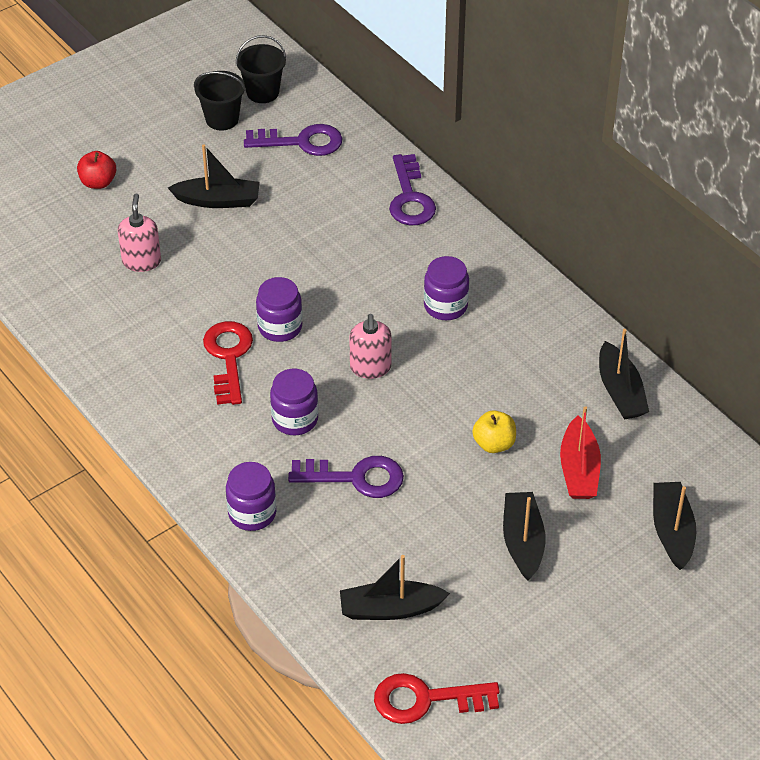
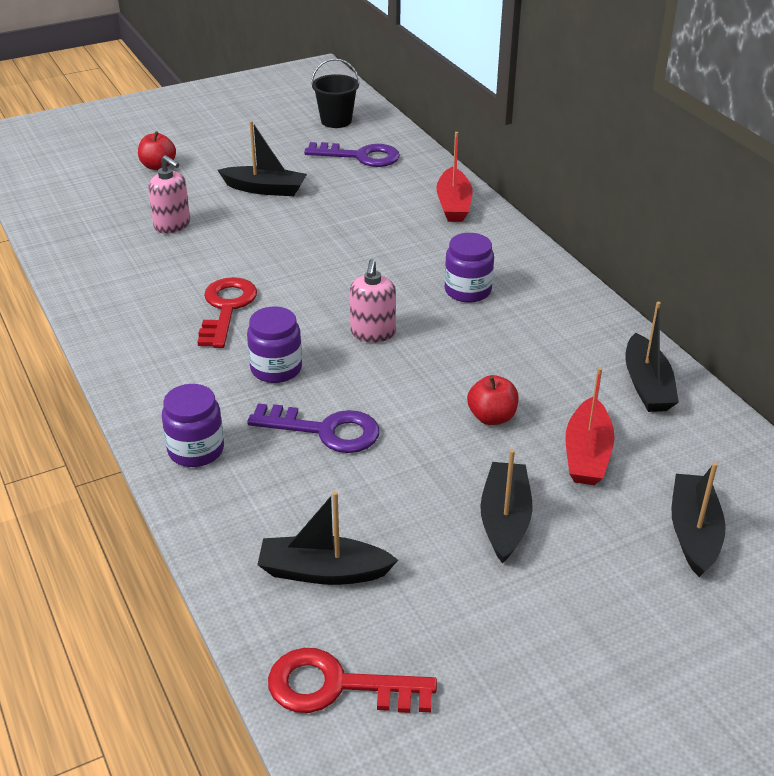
camera: 10 degrees right, 10 degrees down
pink soap dispenser [118,194,161,272] -> pink soap dispenser turned 120 degrees clockwise [148,155,190,234]
black bucket [194,71,246,130] -> none
purple jar [256,277,302,342] -> none
purple key [389,154,436,225] -> red boat [436,132,472,222]
yellow apple [472,410,516,453] -> red apple [467,375,519,425]

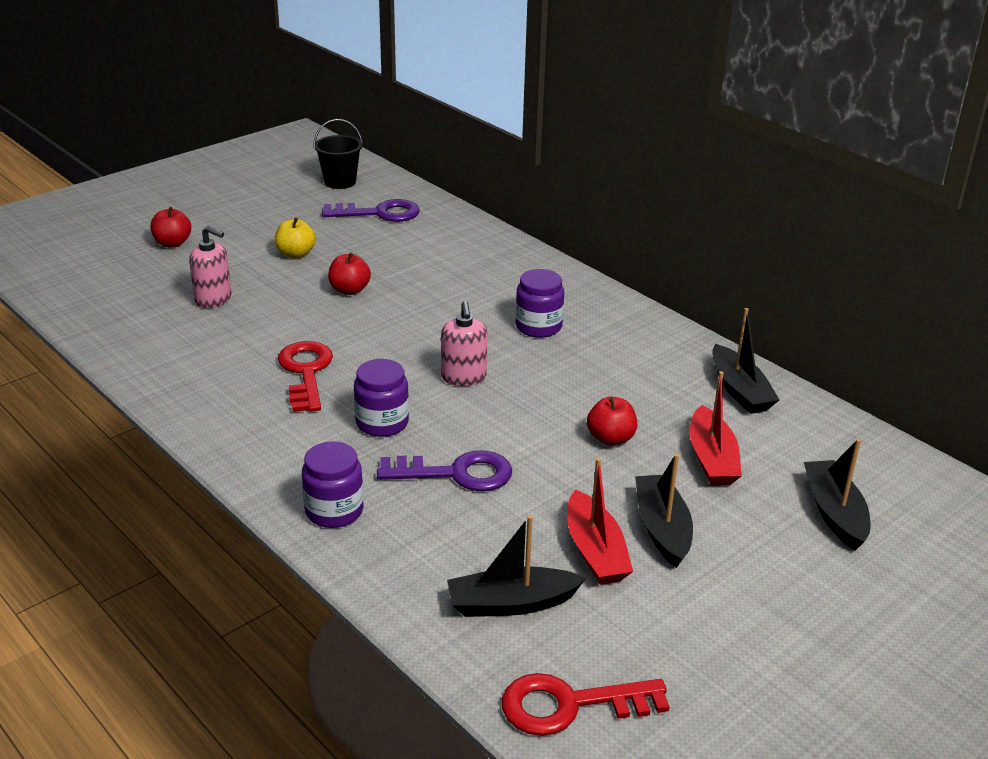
camera: 15 degrees left, 5 degrees down
black boat [218,121,307,196] -> yellow apple [275,217,316,258]
red boat [436,132,472,222] -> red boat moved to [567,458,633,585]
none -> red apple [328,252,371,295]

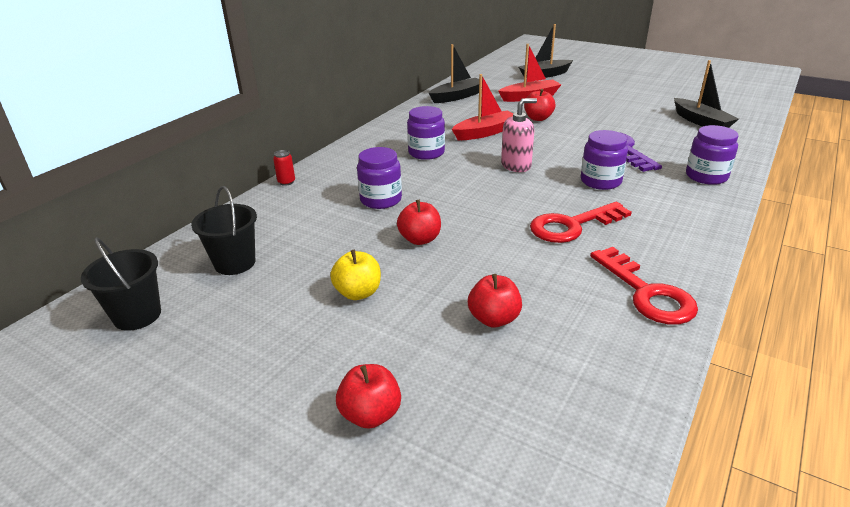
camera: 105 degrees left, 0 degrees up
pink soap dispenser [189,226,232,308] -> red apple [468,274,522,328]
purple key [322,199,420,222] -> black bucket [191,186,257,275]
red key [502,673,670,736] -> red key moved to [590,247,698,324]
red boat [567,458,633,585] -> red boat moved to [452,74,513,140]
black boat [635,454,693,568] -> none
none -> red can [273,150,295,186]
none -> purple jar [357,147,402,209]

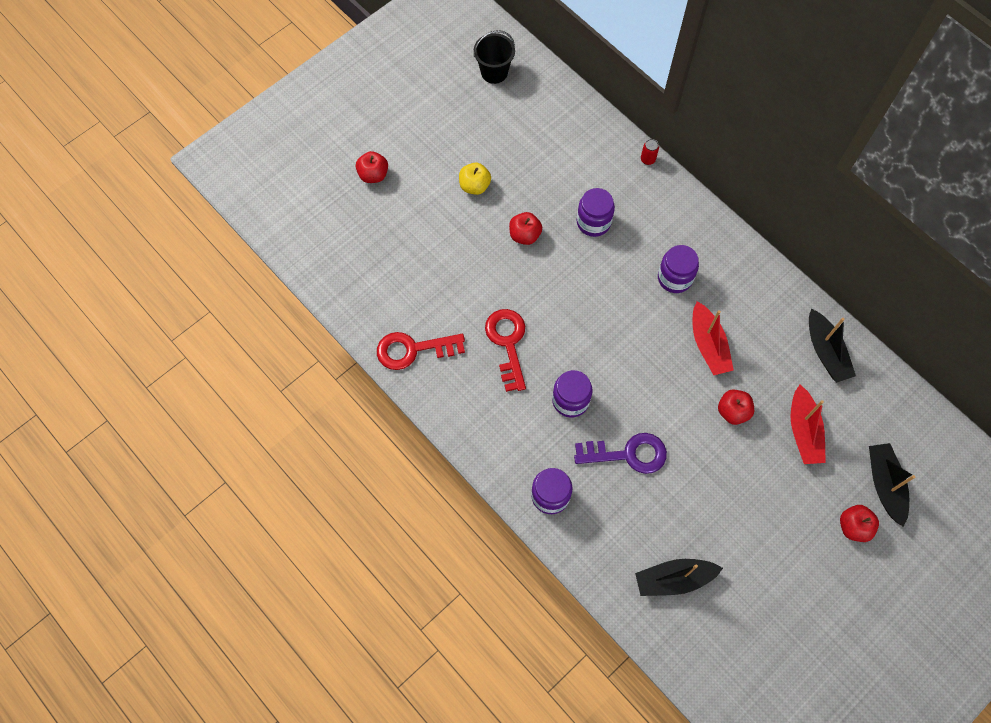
camera: 105 degrees right, 35 degrees up
black bucket [191,186,257,275] -> none
red apple [468,274,522,328] -> red apple moved to [840,505,879,542]
pink soap dispenser [501,98,537,172] -> none

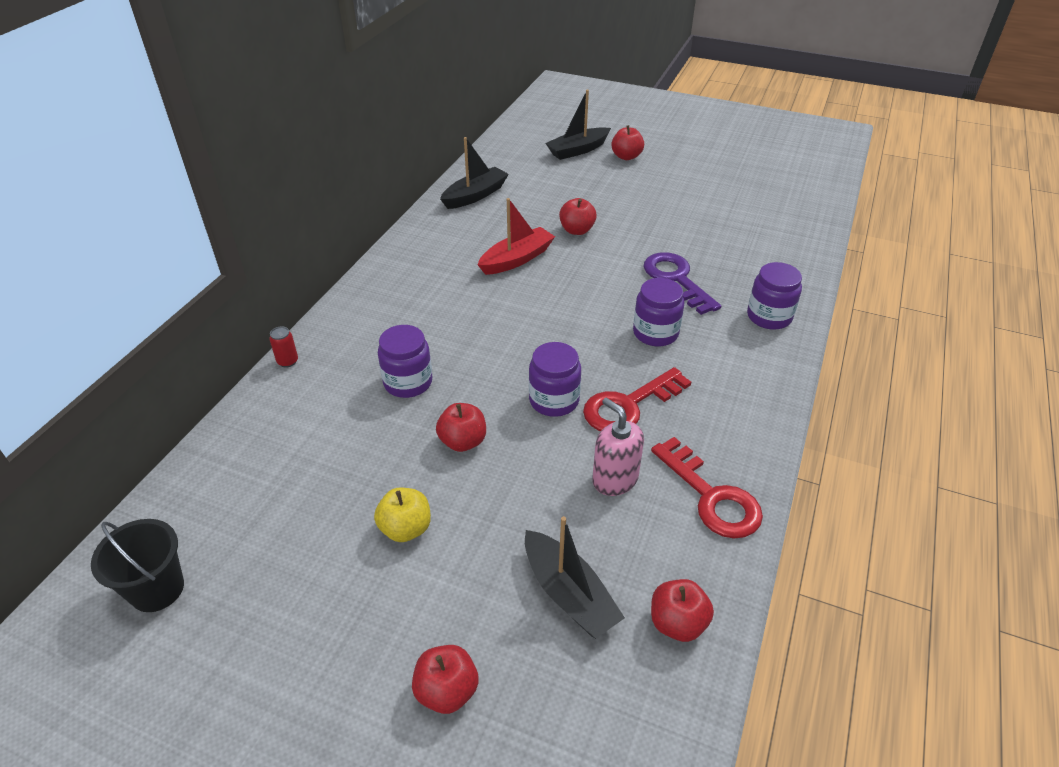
camera: 115 degrees left, 25 degrees down
black boat [635,559,723,596] -> black boat moved to [525,516,625,638]
purple jar [658,245,699,293] -> purple jar moved to [529,342,581,417]
red boat [791,385,826,464] -> none
none -> pink soap dispenser [592,398,644,496]
none -> red apple [651,579,714,642]

